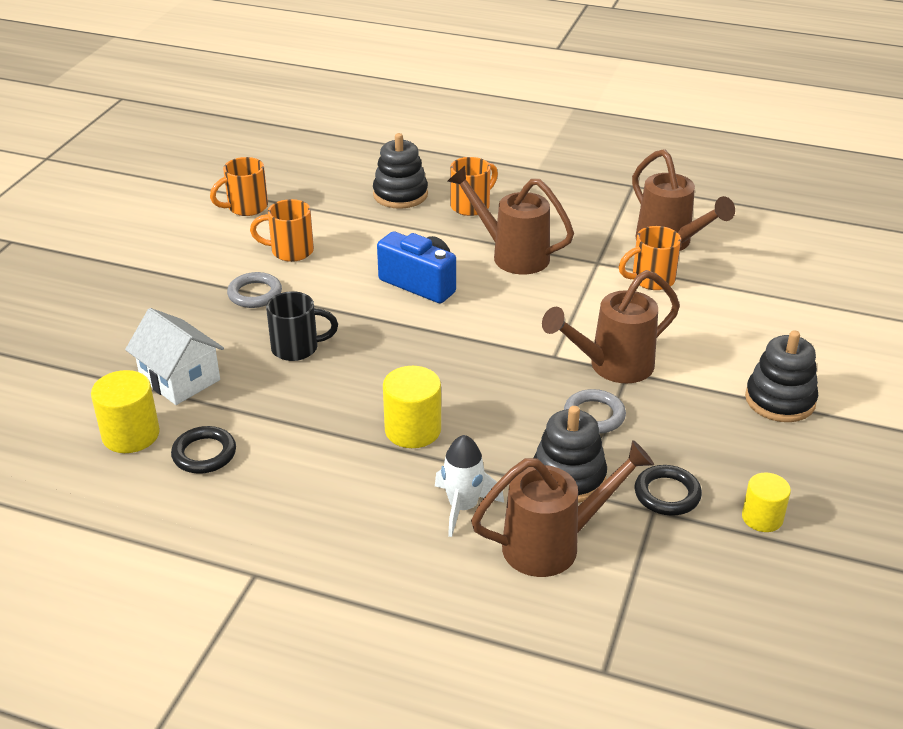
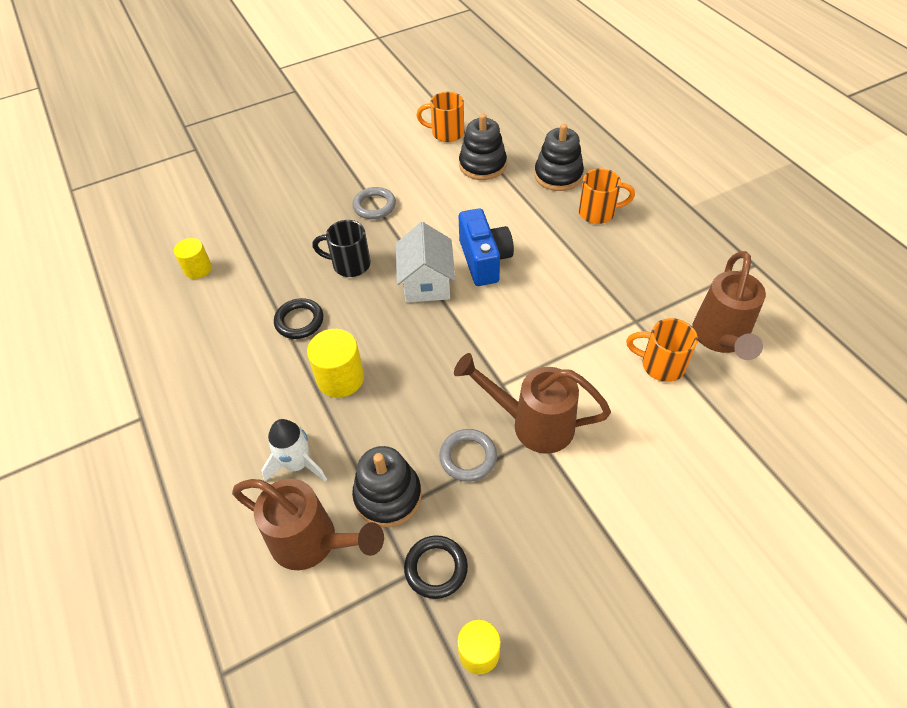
camera: 45 degrees right, 15 degrees up
yellow cylinder [91,370,160,453] -> yellow cylinder [174,238,212,279], size x0.66
white house [125,308,224,405] -> white house moved to [396,222,455,303]
black ring [171,426,236,474] -> black ring moved to [274,298,323,339]
orange mug [250,199,314,262] -> none
black mug [266,291,338,361] -> black mug turned 150 degrees clockwise [312,220,371,277]
brown watering can [447,166,574,274] -> none
black stacking toy [745,330,818,422] -> black stacking toy moved to [459,114,507,180]

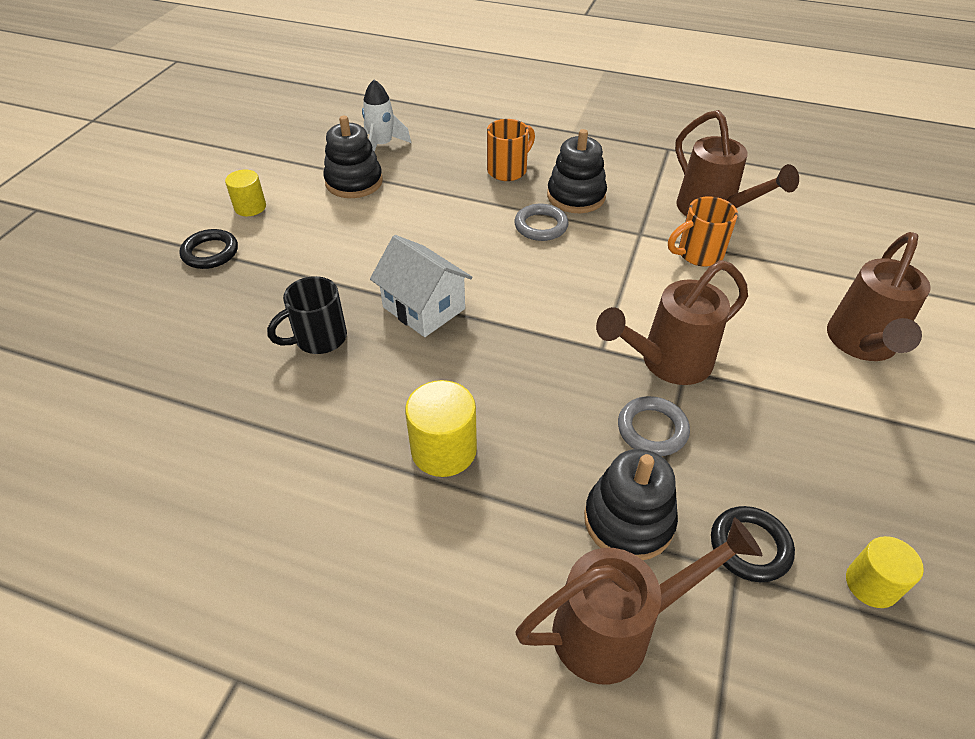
camera: 45 degrees left, 5 degrees down
yellow cylinder [174,238,212,279] -> yellow cylinder moved to [225,169,266,216]
white rocket [261,419,327,482] -> white rocket moved to [362,80,411,152]
black ring [274,298,323,339] -> black ring moved to [179,229,238,269]
grey ring [352,187,396,219] -> grey ring moved to [514,204,569,241]
orange mug [416,92,464,142] -> none
blue camera [459,208,514,286] -> none
black stacking toy [534,124,584,191] -> black stacking toy moved to [547,129,607,213]
none -> brown watering can [827,232,931,361]

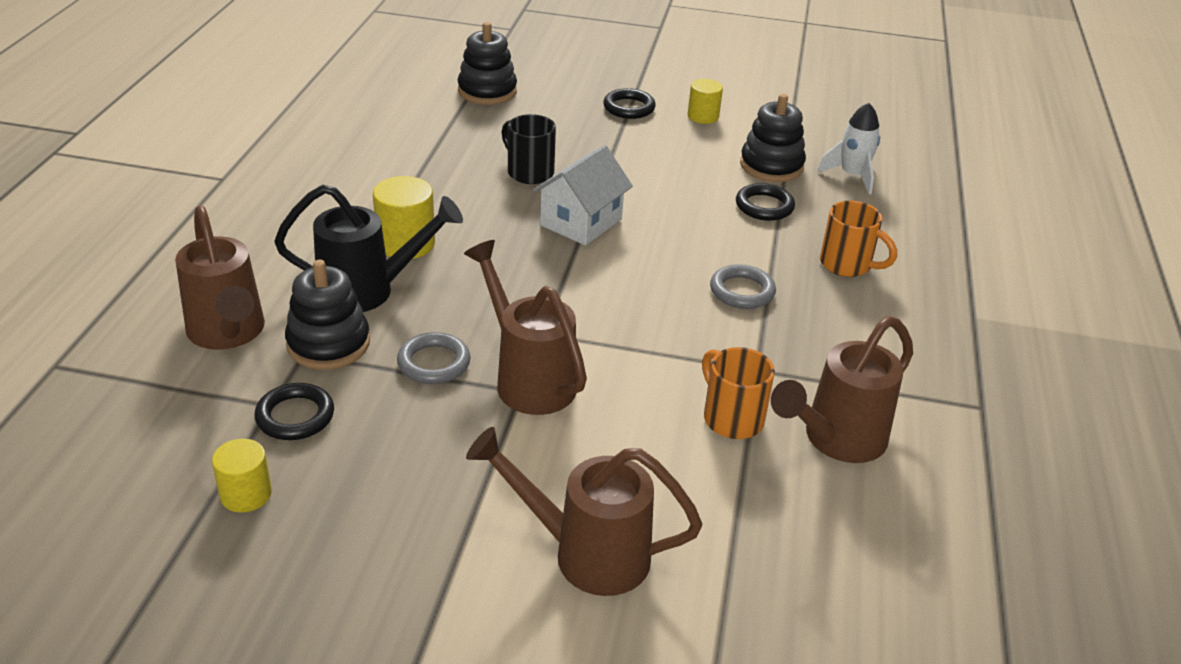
camera: 80 degrees right, 10 degrees down
black stacking toy [547,129,607,213] -> black stacking toy moved to [458,22,517,105]
none -> black watering can [274,185,463,312]
none -> black ring [736,183,795,221]

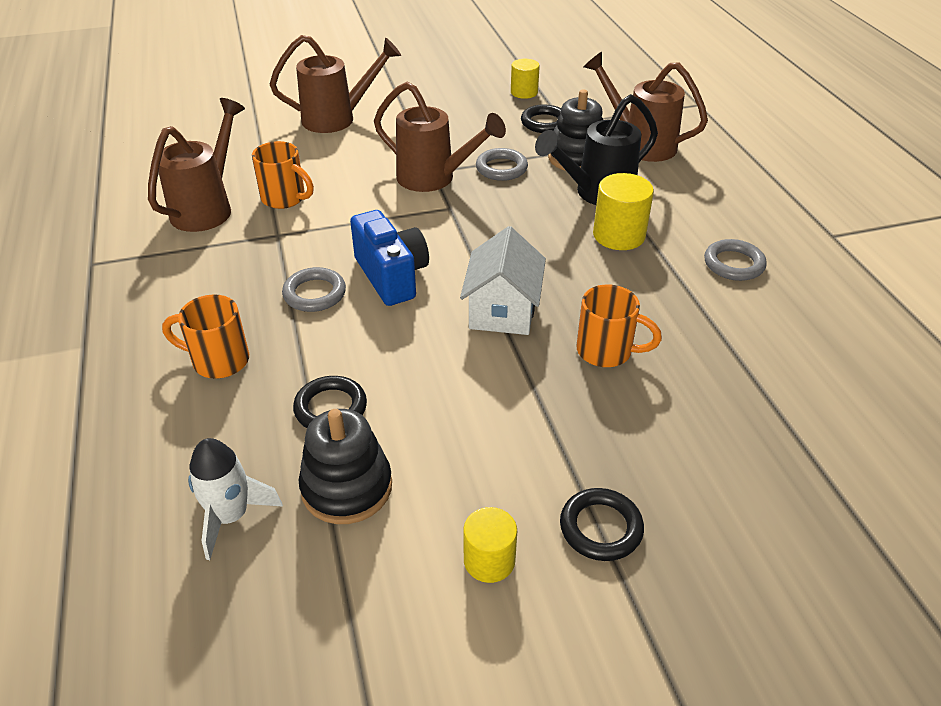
camera: 155 degrees right, 5 degrees up
black stacking toy [458,22,517,105] -> none
black mug [501,114,556,184] -> orange mug [576,285,662,367]
none -> blue camera [350,210,429,306]
none -> grey ring [704,239,767,281]

